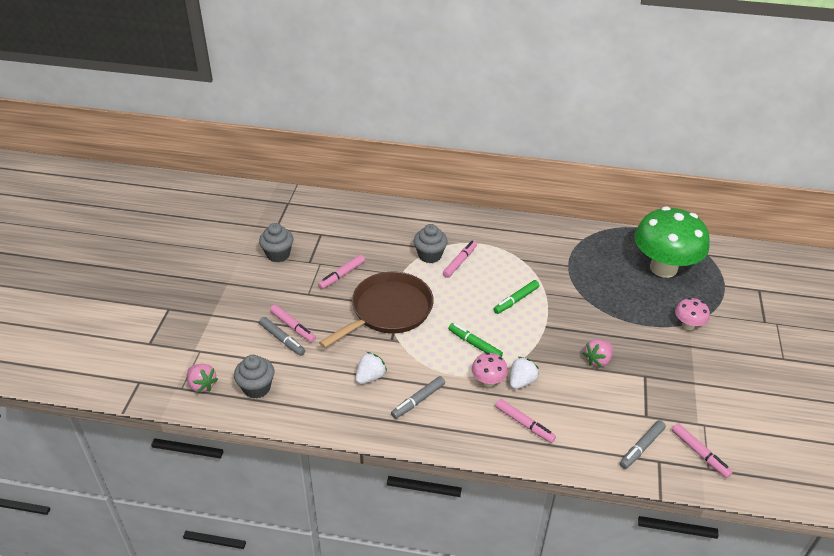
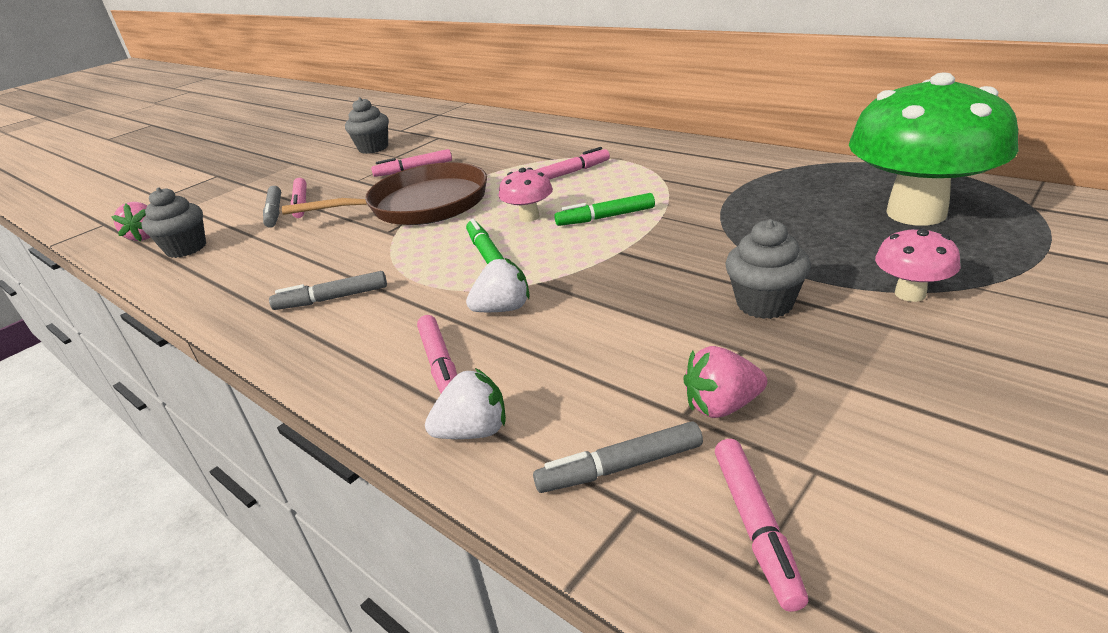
camera: 35 degrees right, 10 degrees down
white strawberry [356,352,387,384] -> white strawberry moved to [425,368,506,439]
grey cupcake [414,224,448,263] -> grey cupcake moved to [725,219,811,319]
pink mushroom [472,353,508,387] -> pink mushroom moved to [499,168,553,222]
pink strawberry [583,339,613,367] -> pink strawberry moved to [683,346,767,418]

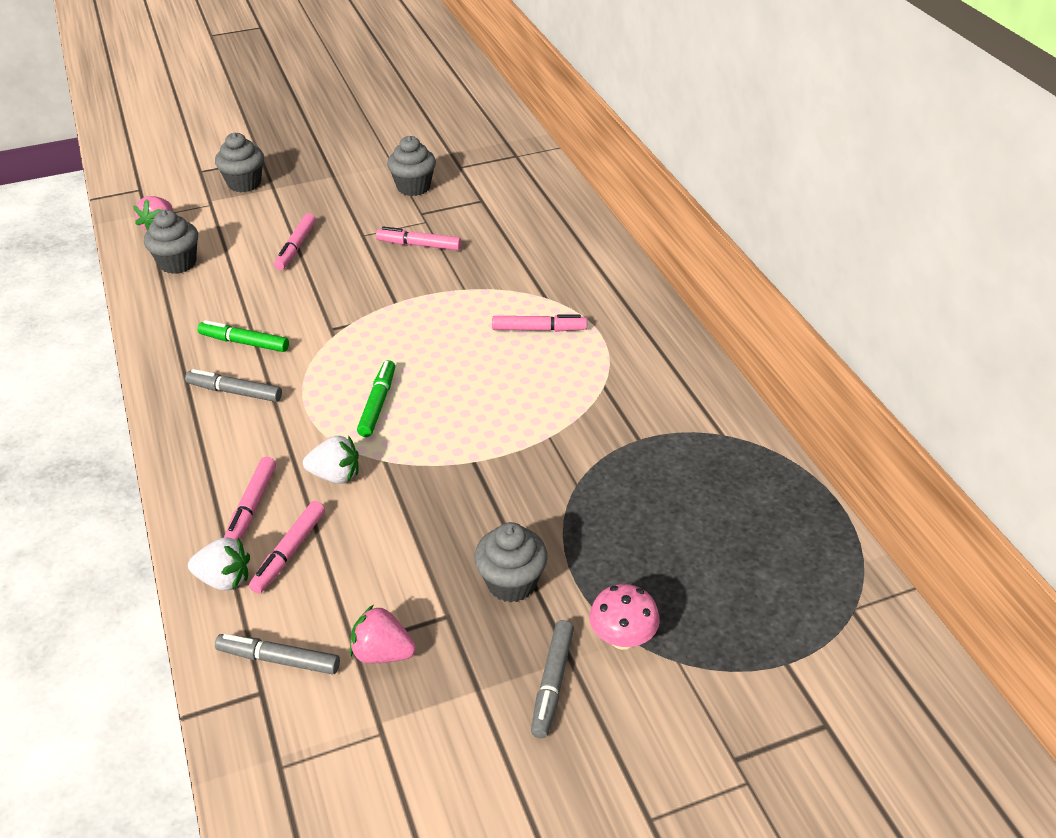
camera: 25 degrees right, 10 degrees up
grey marker [263,186,281,228] -> grey marker moved to [531,620,574,738]
brown pan [282,162,487,225] -> none
pink mushroom [499,168,553,222] -> none
green marker [554,193,655,226] -> green marker moved to [198,320,289,352]
pink marker [715,439,808,612] -> pink marker moved to [249,501,325,594]
green mushroom [849,73,1018,226] -> none
none -> grey cupcake [215,132,264,192]

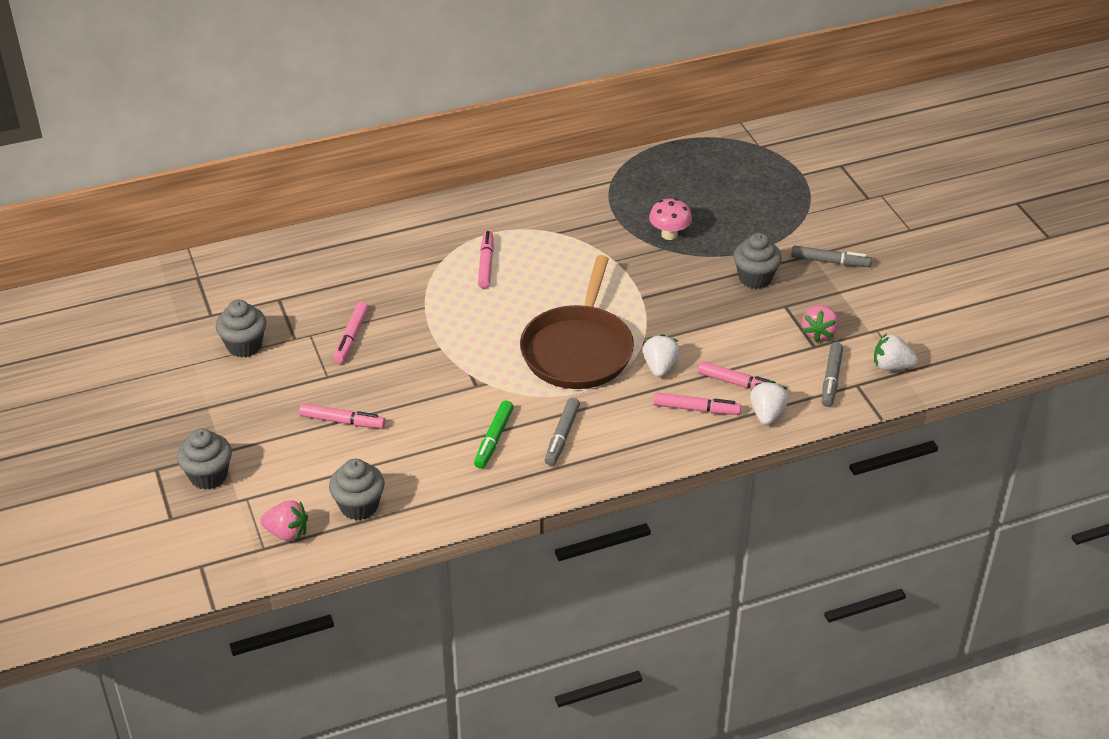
camera: 90 degrees left, 0 degrees up
green marker [357,360,395,437] -> brown pan [520,255,634,389]
pink mushroom [589,584,660,650] -> pink mushroom moved to [649,198,692,240]
none -> white strawberry [874,333,918,371]

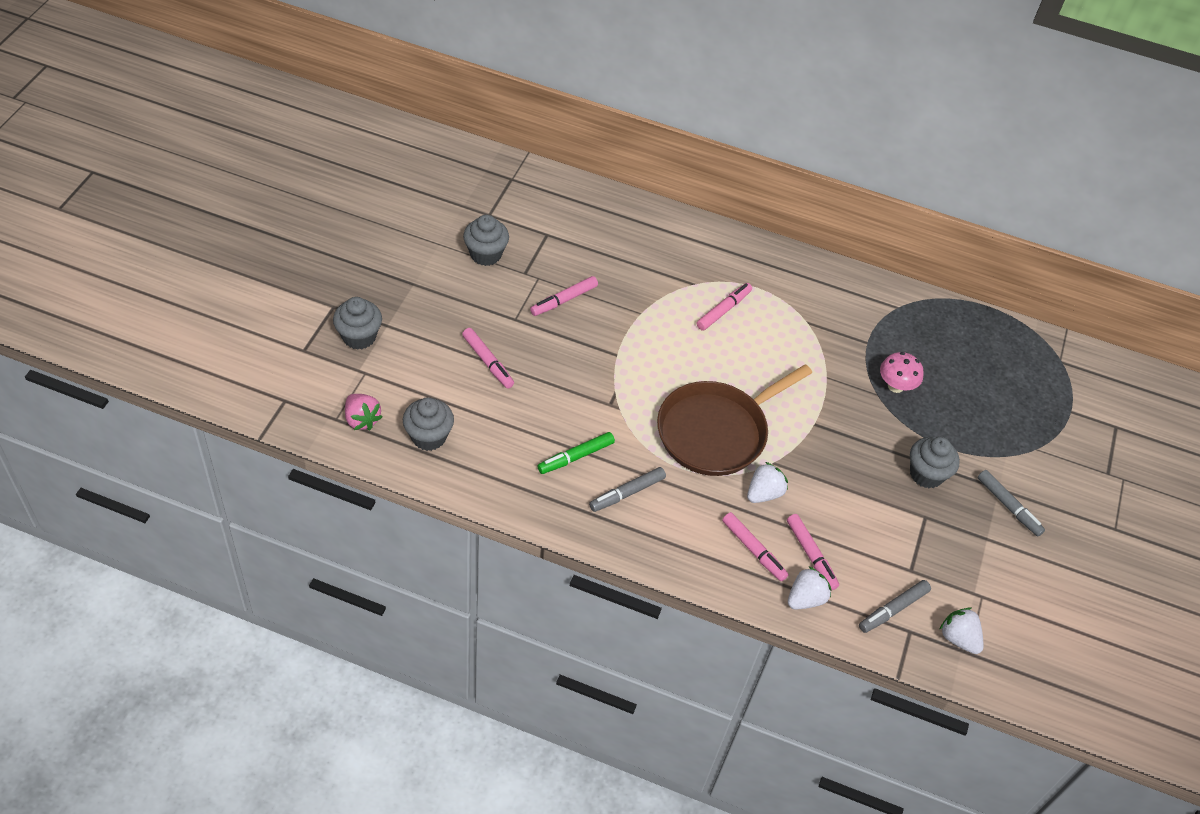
camera: 35 degrees right, 10 degrees up
pink strawberry [802,305,838,342] -> none

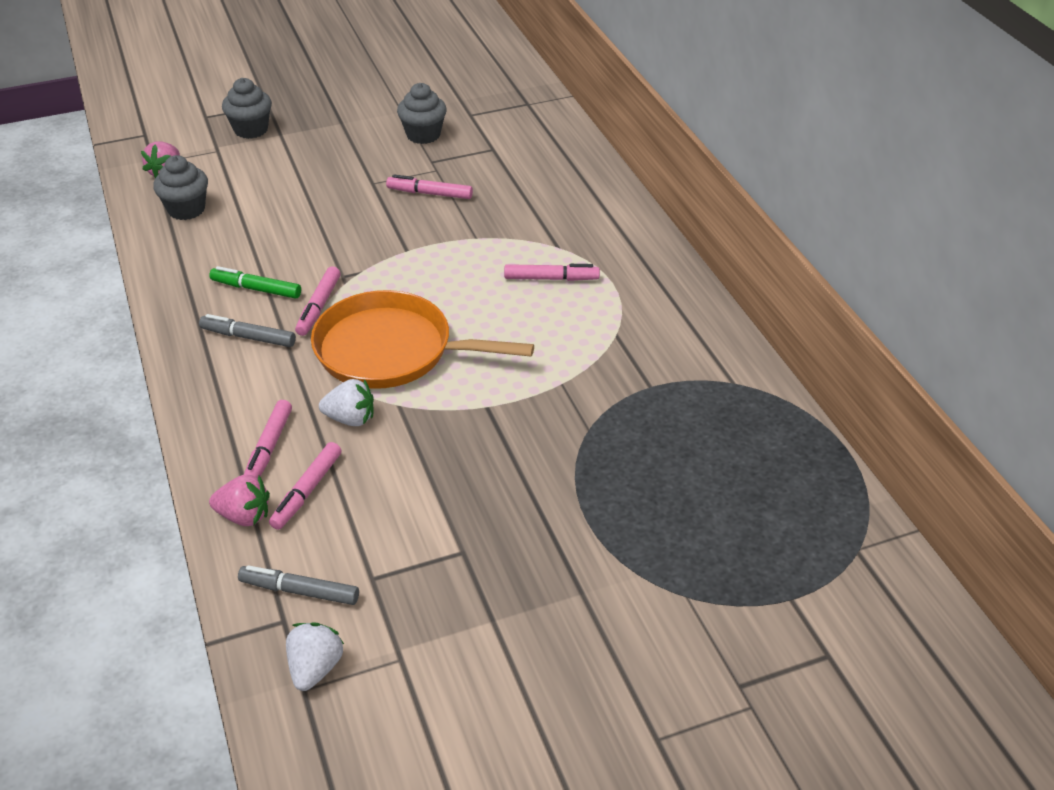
camera: 55 degrees right, 10 degrees down
pink marker [462,328,514,389] -> pink marker moved to [295,266,341,336]
brown pan [657,364,812,476] -> orange pan [311,290,534,389]
white strawberry [788,566,832,609] -> pink strawberry [209,475,270,526]
pink mushroom [880,352,924,393] -> none
grey cupcake [910,437,960,489] -> none
grey marker [977,470,1045,536] -> none

